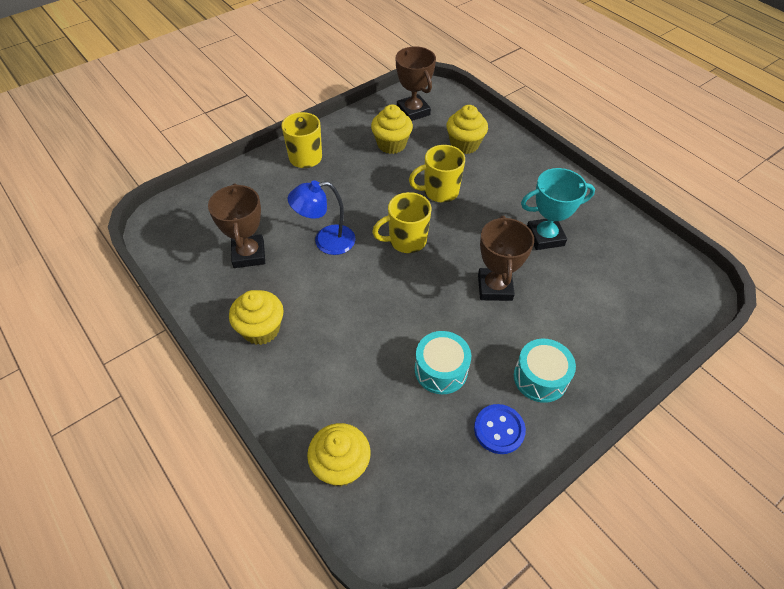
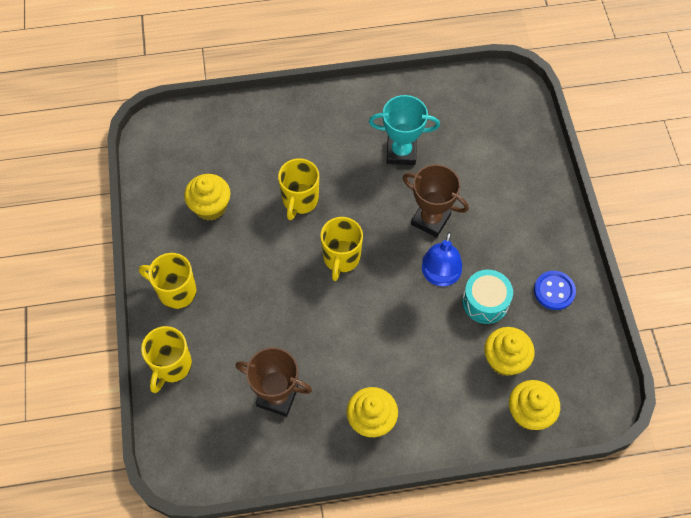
camera: 60 degrees left, 10 degrees up
blue lamp [288,180,356,255] -> blue lamp moved to [422,232,462,286]
brown trophy [396,46,436,121] -> none
yellow cupcake [447,105,488,154] -> yellow cupcake moved to [484,327,535,376]
turquoise drum [514,339,576,403] -> none
turquoise trophy [521,168,595,250] -> turquoise trophy turned 75 degrees clockwise [369,95,440,165]
none -> yellow mug [141,326,192,393]

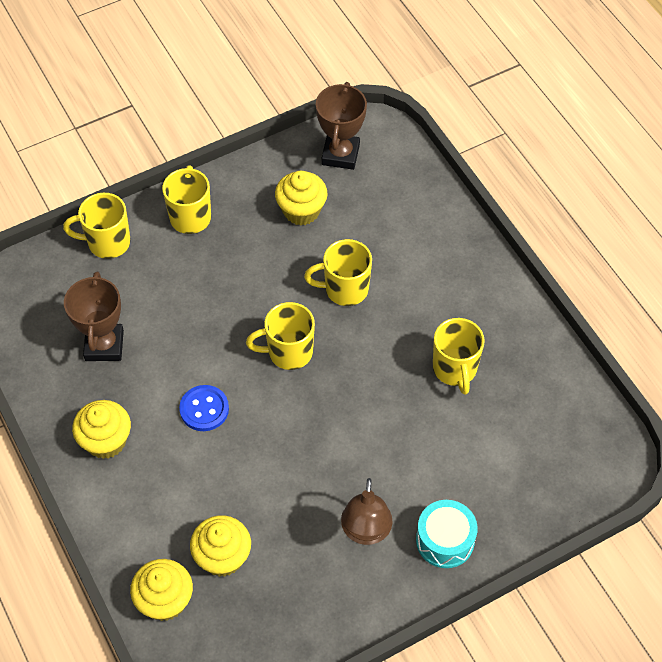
camera: 70 degrees right, 5 degrees down
turquoise trophy [369,95,440,165] -> yellow mug [433,318,485,395]
brown trophy [403,164,469,238] -> brown trophy moved to [316,82,367,170]
blue lamp [422,232,462,286] -> none
turquoise drum [462,270,513,324] -> turquoise drum moved to [416,500,478,568]
blue button [534,271,576,310] -> blue button moved to [179,385,229,431]
none -> brown lamp [341,478,393,545]

